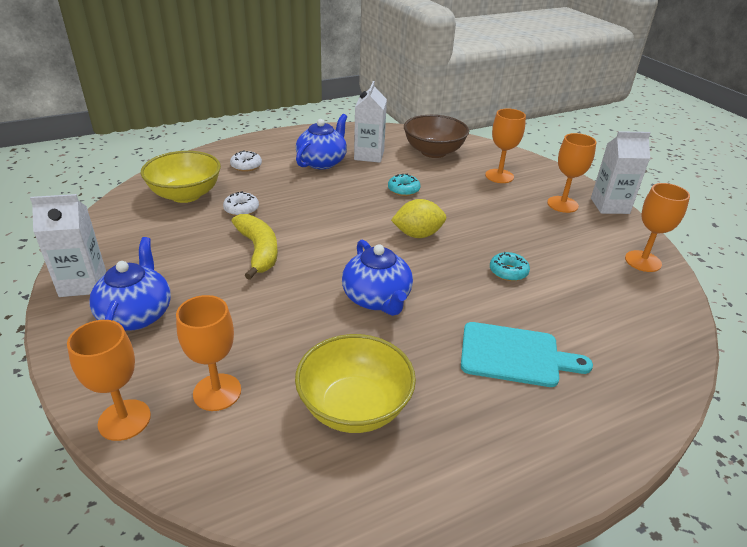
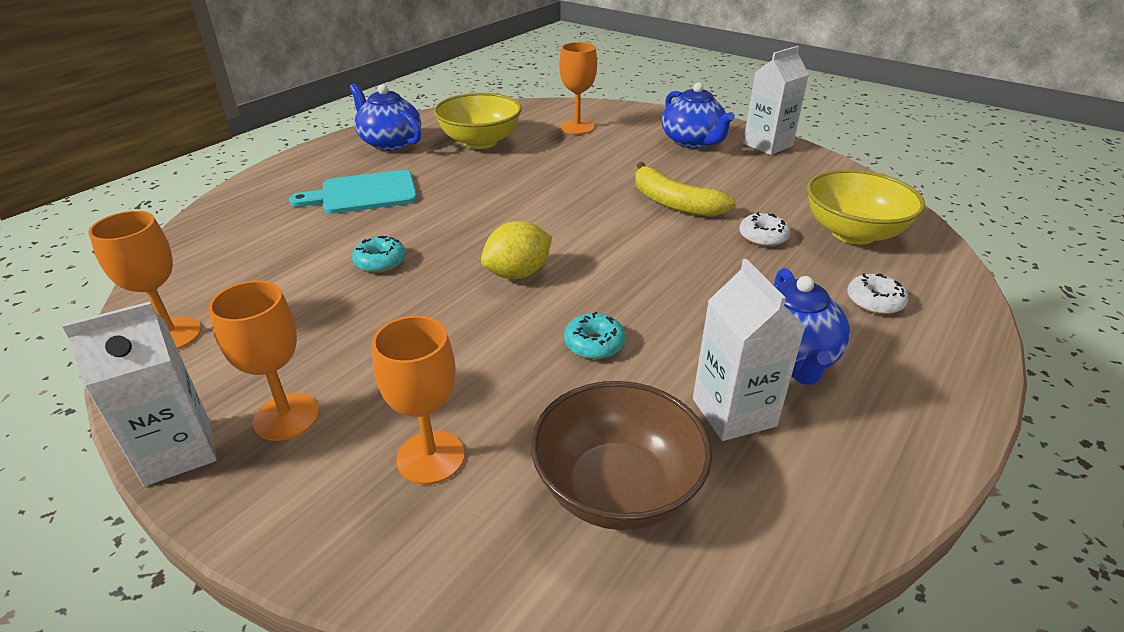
camera: 155 degrees right, 0 degrees up
orange goblet [67,320,151,441] -> none
blue teapot [342,239,413,316] -> blue teapot moved to [349,84,421,151]

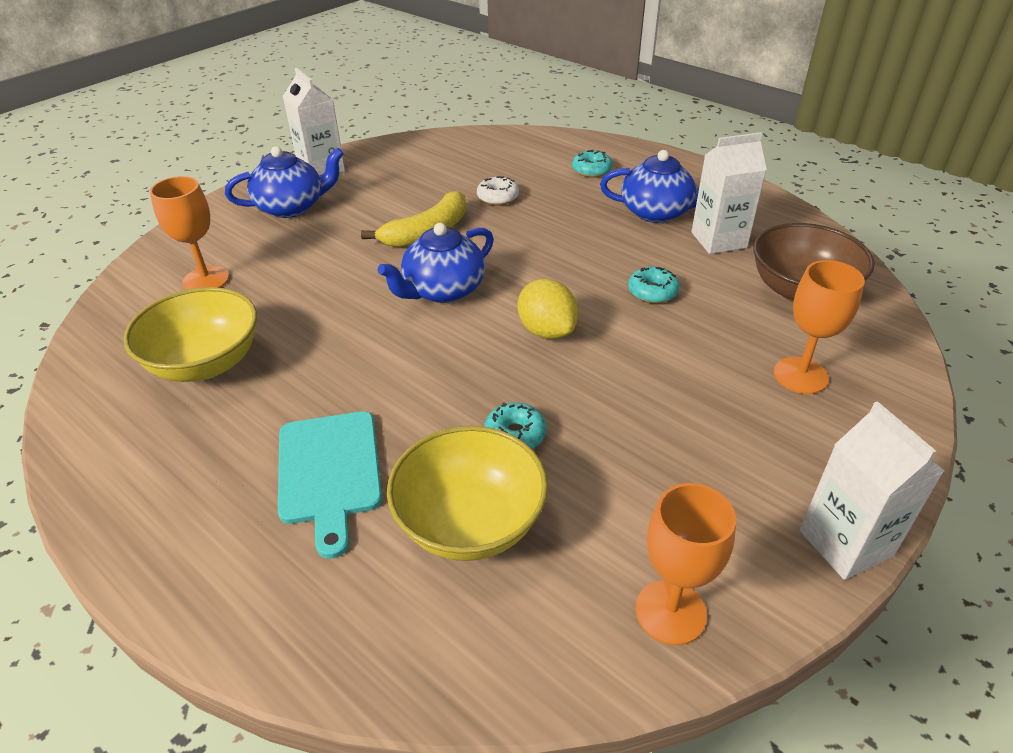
camera: 85 degrees left, 5 degrees up
orange goblet [208,281,319,441] -> none
blue teapot [349,84,421,151] -> blue teapot moved to [378,223,494,303]
yellow bowl [807,169,925,244] -> yellow bowl moved to [387,426,548,561]
white donut [847,273,908,315] -> turquoise donut [572,150,613,177]

